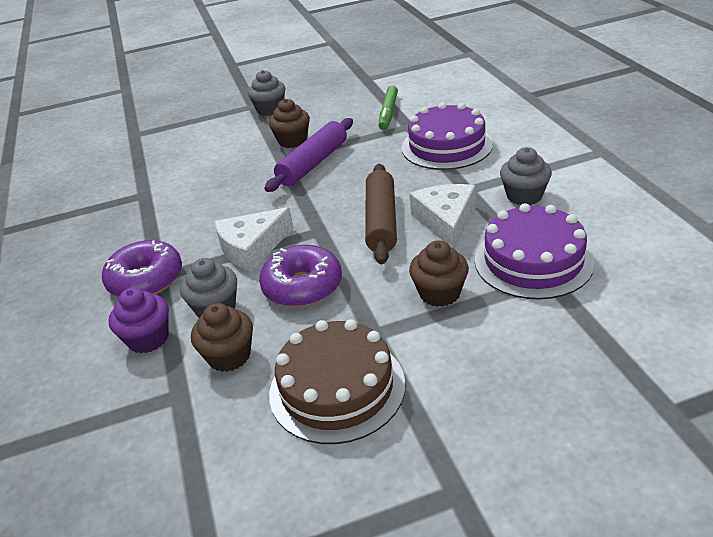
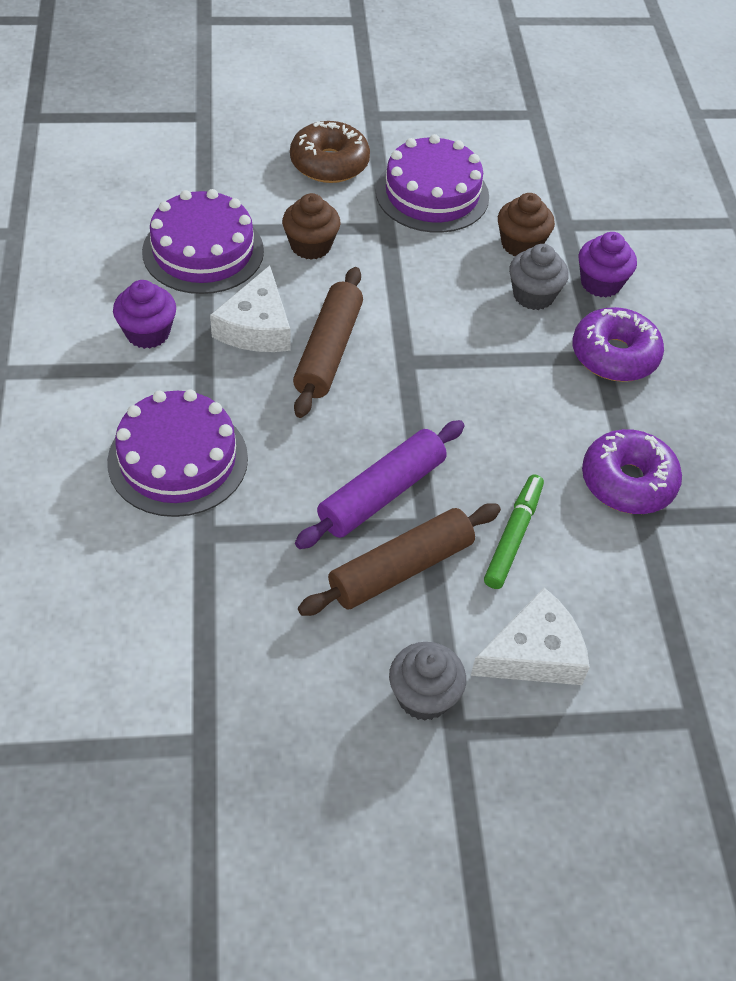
camera: 175 degrees left, 15 degrees up
white cheese [214,207,293,272] -> white cheese moved to [471,588,590,685]
purple donut [259,245,342,307] -> purple donut moved to [582,429,682,514]
brown cupcake [269,99,310,148] -> brown rolling pin [298,503,501,616]
brown cake [269,319,405,444] -> purple cake [376,134,489,233]
green marker [378,85,398,130] -> green marker moved to [484,475,544,589]
grey cupcake [500,147,552,205] -> purple cupcake [113,280,176,349]
none -> brown donut [290,121,370,183]

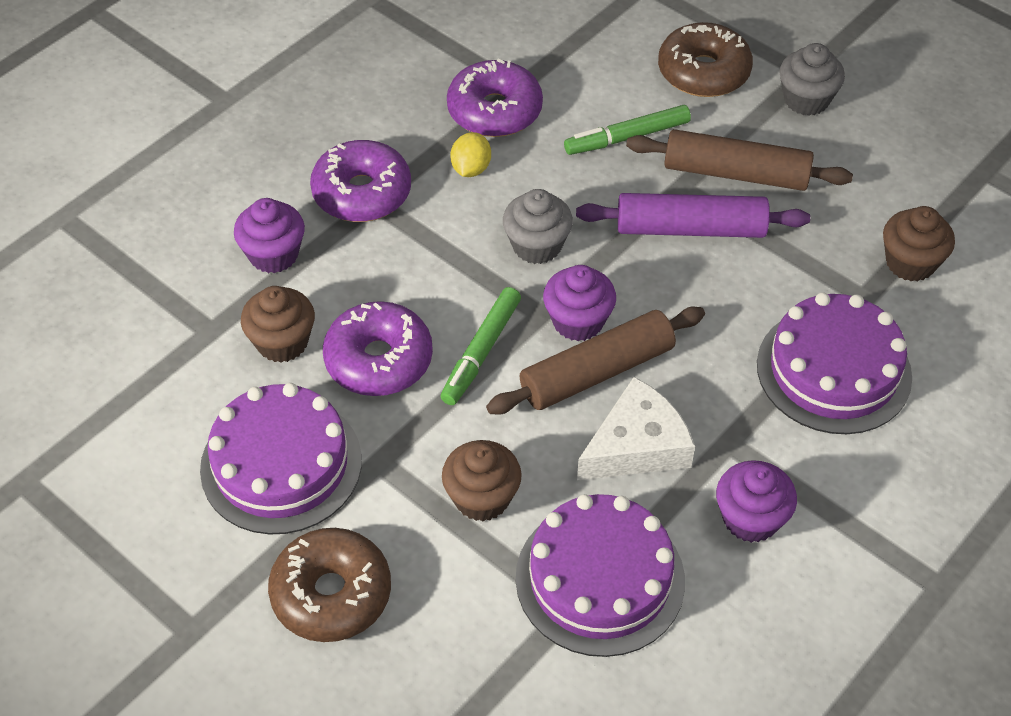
camera: 130 degrees left, 0 degrees up
white cheese [471,588,590,685] -> brown donut [658,22,753,97]
grey cupcake [509,244,569,310] -> grey cupcake moved to [503,189,573,264]
none -> purple donut [323,301,433,396]
none -> green marker [441,287,521,405]
none -> yellow lemon [450,132,491,177]
none -> purple cupcake [543,265,616,341]
none -> brown cupcake [883,206,955,282]

